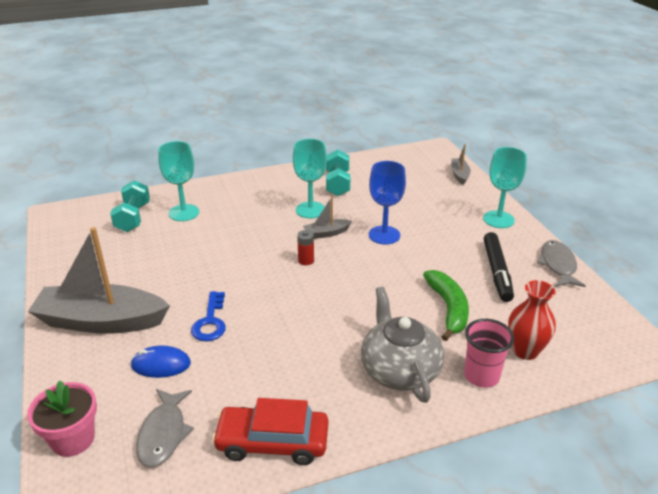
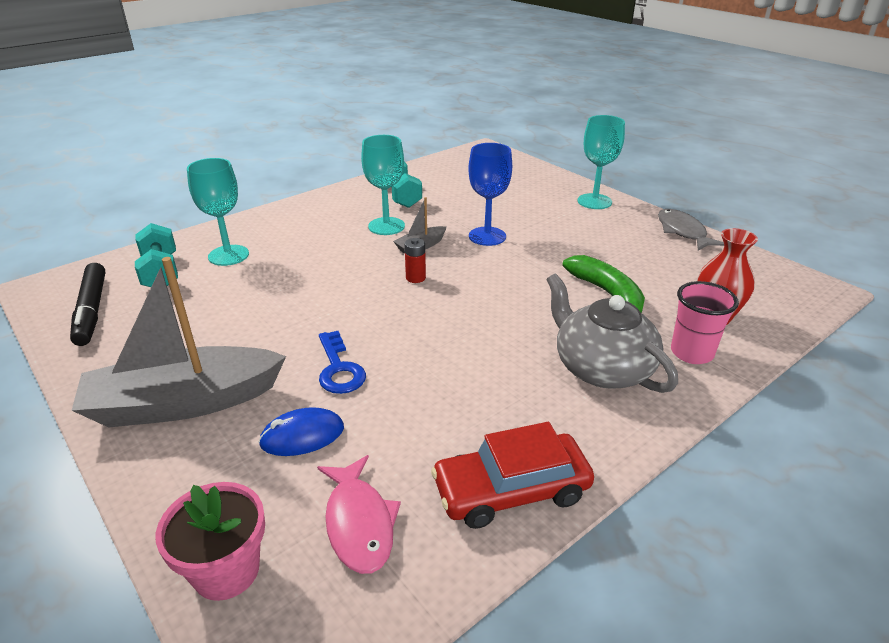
camera: 20 degrees left, 0 degrees up
grey fish [136,389,194,468] -> pink fish [317,455,401,574]
grey boat [451,144,471,185] -> none
black marker [484,232,514,302] -> black marker moved to [70,263,106,346]

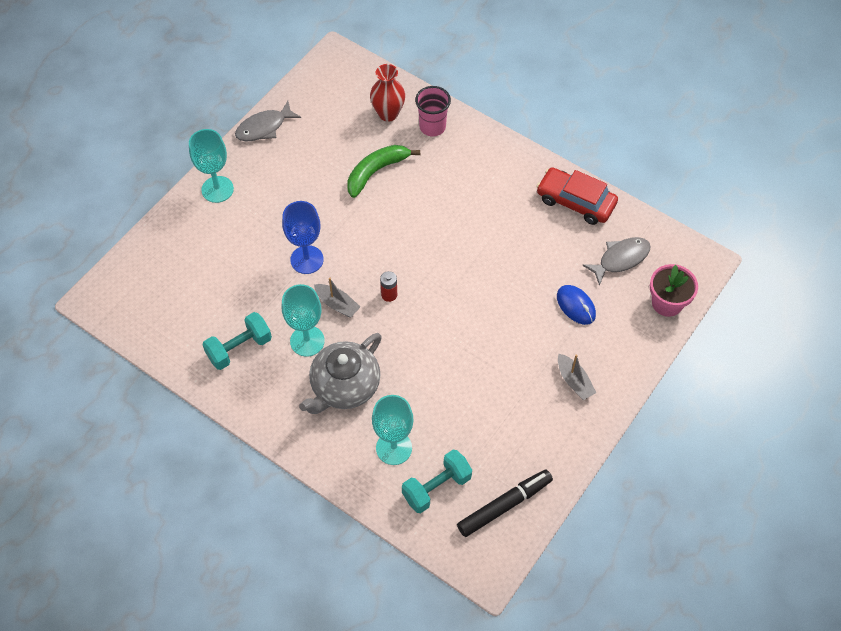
camera: 105 degrees left, 25 degrees up
grey boat [71,257,286,428] -> grey boat [558,354,596,400], size x0.44
pink fish [317,455,401,574] -> grey fish [582,237,651,286]
blue key [319,331,366,394] -> none
red car [431,422,594,529] -> red car turned 150 degrees clockwise [536,167,618,225]
grey teapot [546,274,678,393] -> grey teapot moved to [299,333,382,414]

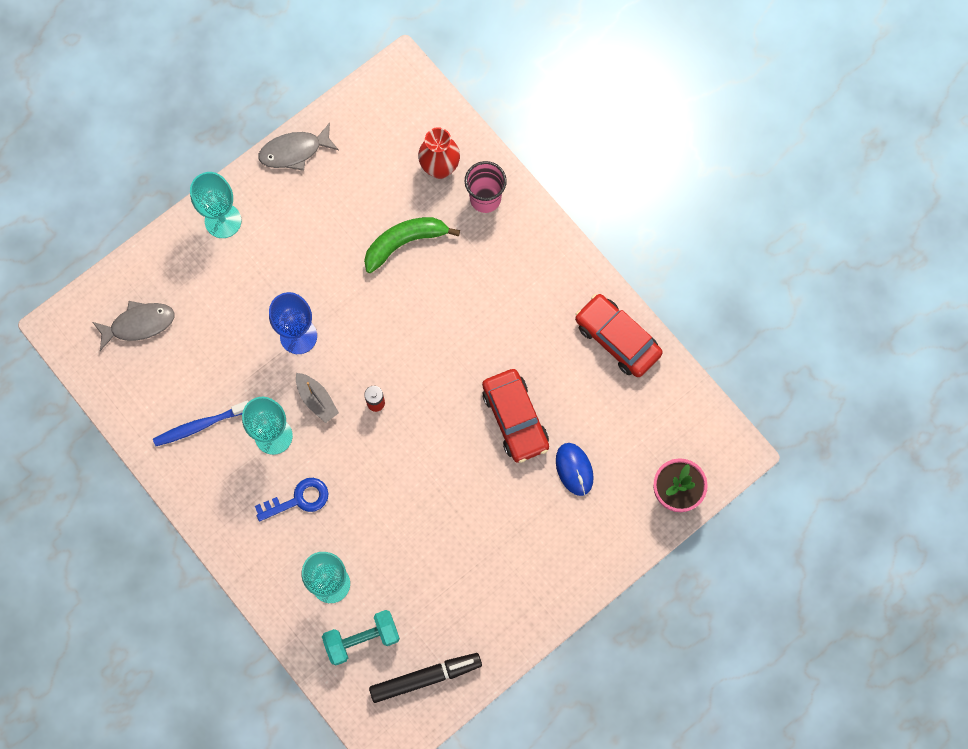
camera: 15 degrees right, 15 degrees up
turquoise dumbbell [202,312,272,370] -> blue toothbrush [153,400,249,446]
grey teapot [299,333,382,414] -> blue key [255,478,329,521]
grey boat [558,354,596,400] -> none
grey fish [582,237,651,286] -> grey fish moved to [93,301,174,351]
none -> red car [482,369,549,463]

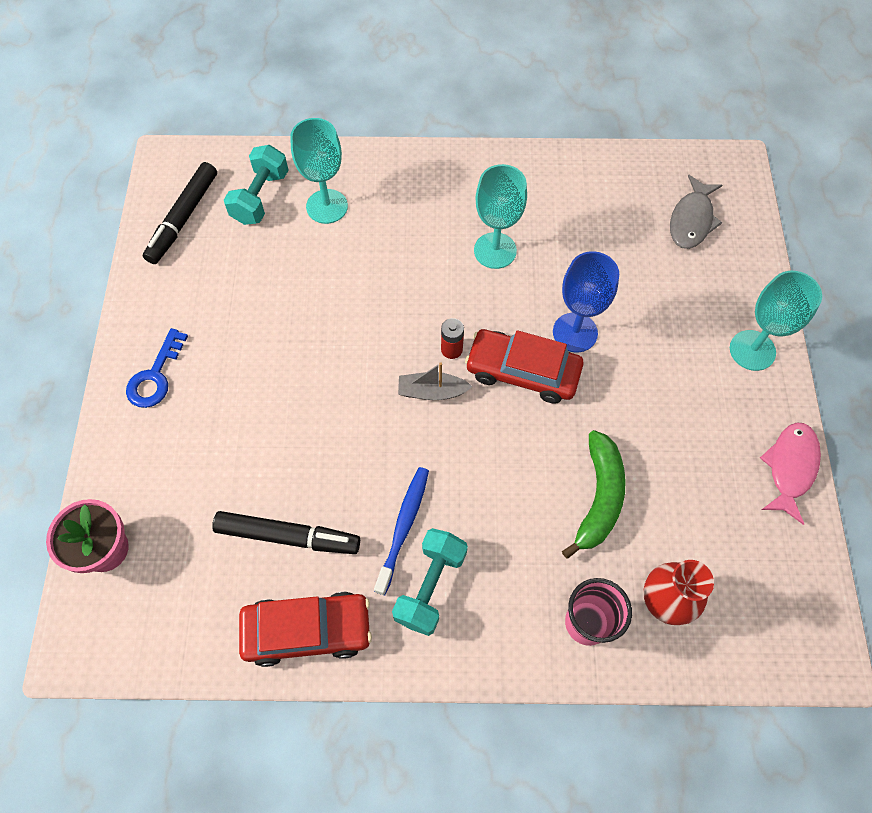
camera: 130 degrees right, 10 degrees down
blue toothbrush [153,400,249,446] -> blue toothbrush moved to [374,467,429,595]
blue key [255,478,329,521] -> blue key moved to [126,328,188,408]
grey fish [258,123,339,171] -> pink fish [760,422,821,525]
grey boat [296,373,339,423] -> grey boat moved to [398,362,473,400]
red car [482,369,549,463] -> red car moved to [465,329,584,403]
blue mouse [556,443,594,496] -> none
none -> black marker [212,511,360,554]
none -> turquoise dumbbell [392,528,468,636]

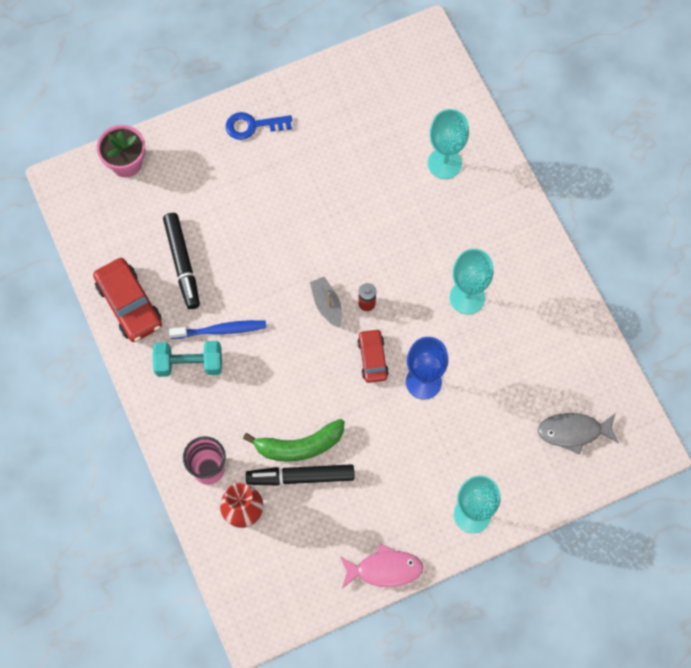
camera: 65 degrees right, 5 degrees up
black marker [143,162,217,264] -> black marker moved to [246,464,354,485]
turquoise dumbbell [224,145,288,225] -> none
red car [465,329,584,403] -> red car [357,329,389,383], size x0.62

